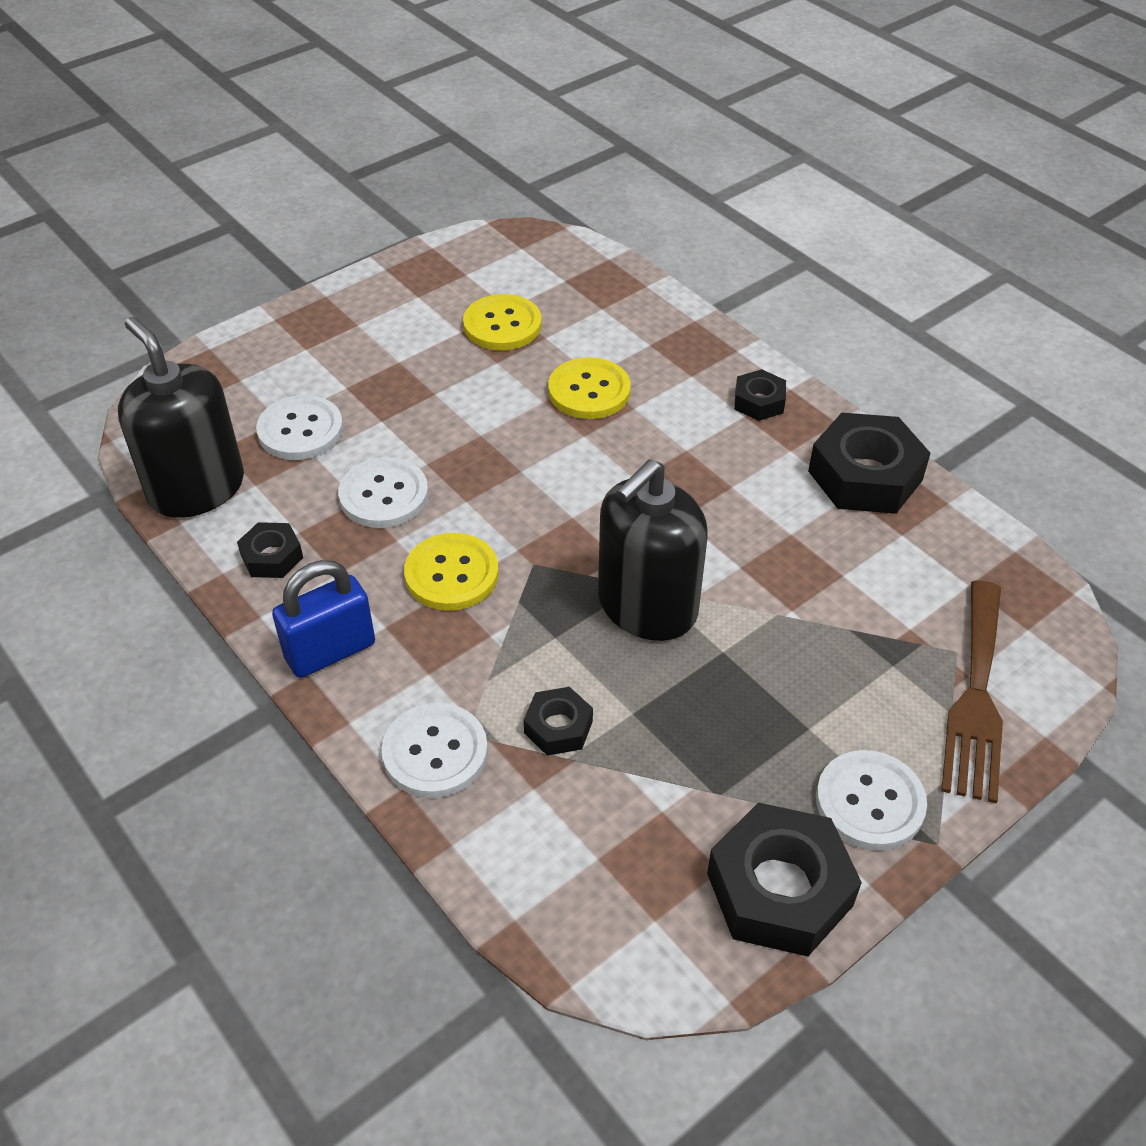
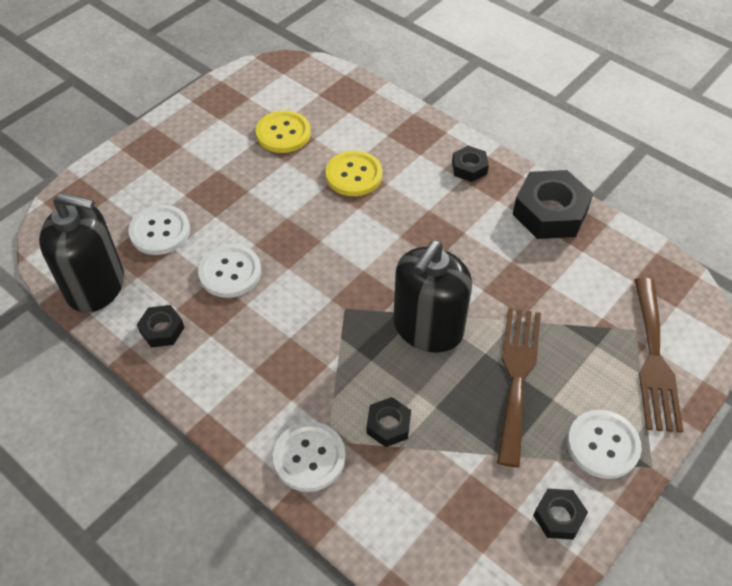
camera: 10 degrees left, 5 degrees up
black soap dispenser [118,317,244,518] -> black soap dispenser turned 150 degrees clockwise [39,192,124,313]
blue padlock [272,560,375,678] -> none
yellow button [404,533,499,611] -> none
black nut [707,802,862,957] -> black nut [533,489,588,540], size x0.52
none -> brown fork [497,308,541,467]

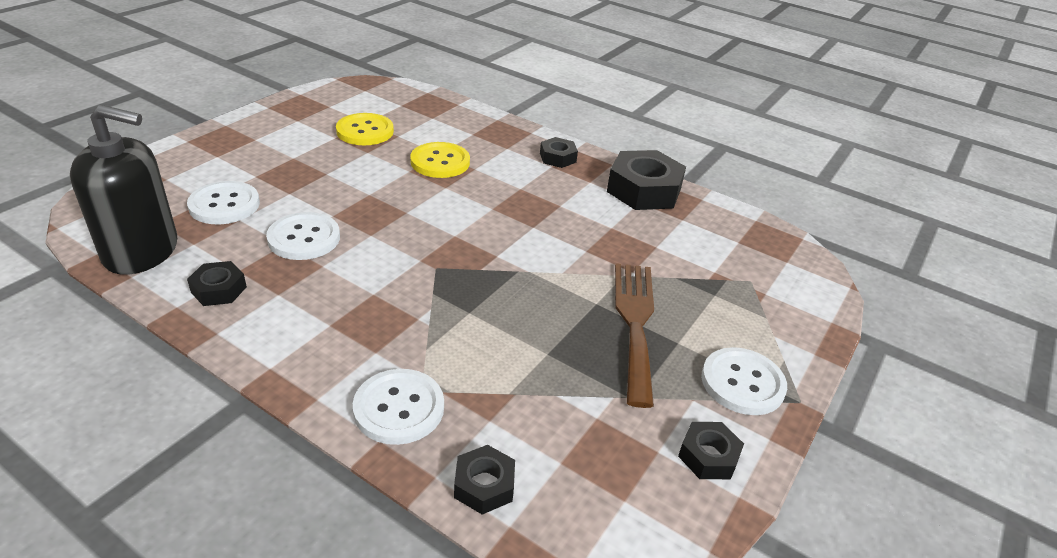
camera: 10 degrees left, 15 degrees down
black nut [367,397,411,447] -> black nut moved to [454,445,515,515]
black soap dispenser [393,240,472,353] -> none
brown fork [635,278,683,433] -> none

